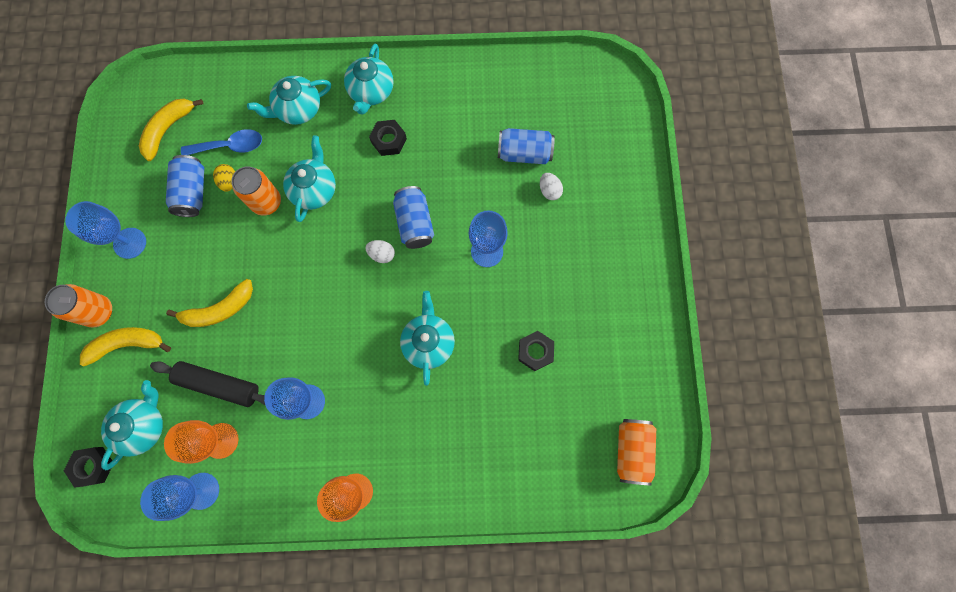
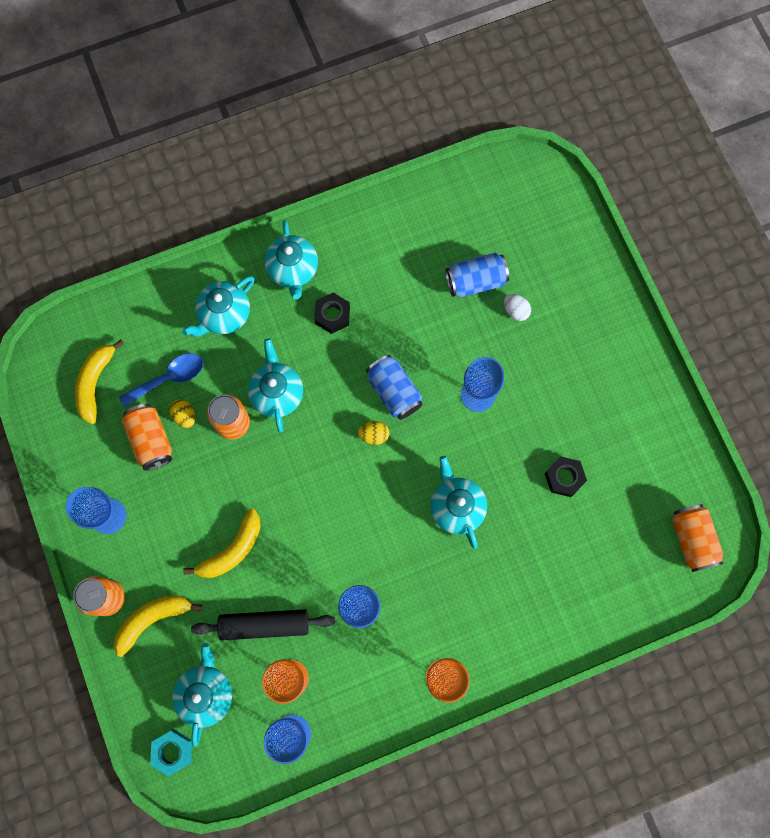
camera: 20 degrees left, 0 degrees up
black nut [64,447,112,488] -> turquoise nut [150,729,192,777]
blue can [166,155,204,217] -> orange can [122,404,172,471]
white egg [365,240,395,263] -> yellow egg [358,421,389,445]

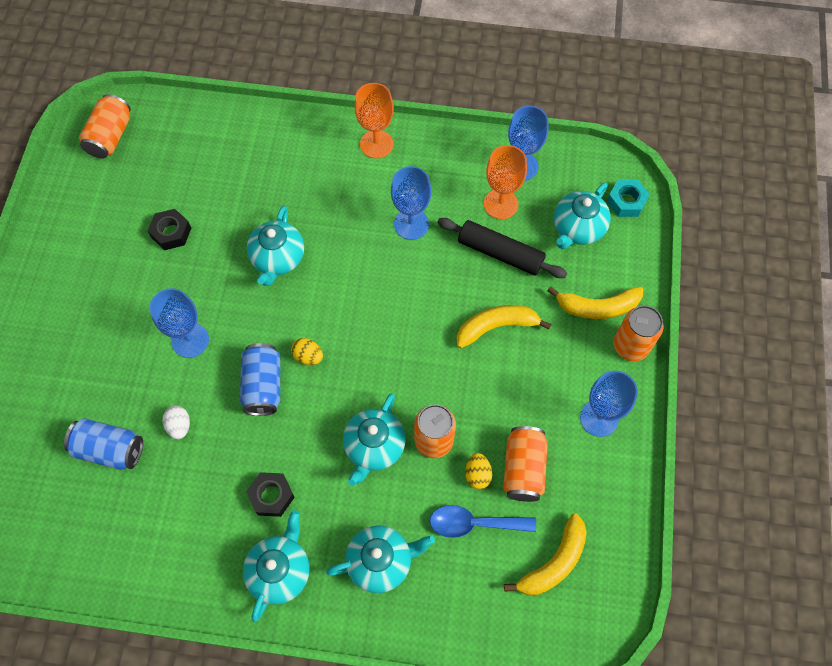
camera: 150 degrees left, 10 degrees down
white egg [504,294,531,321] -> white egg moved to [162,406,190,439]

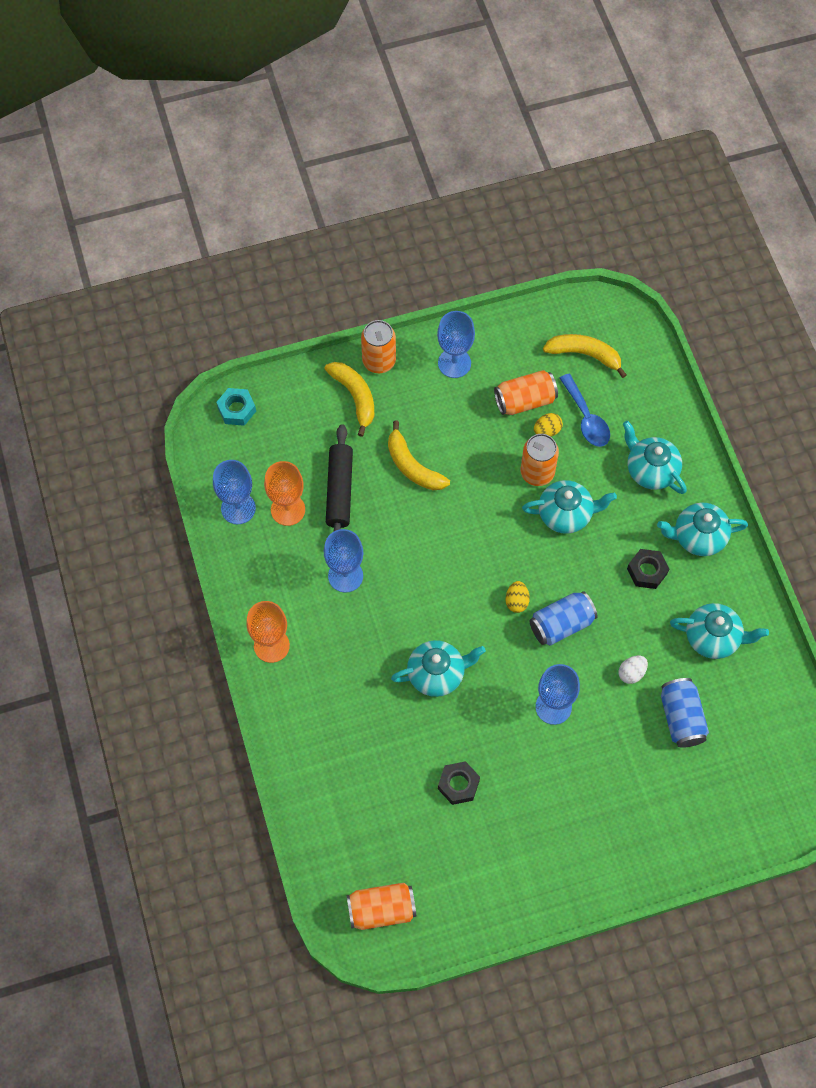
camera: 115 degrees left, 0 degrees up
turquoise teapot [554,182,611,249] -> turquoise teapot moved to [670,603,769,659]

